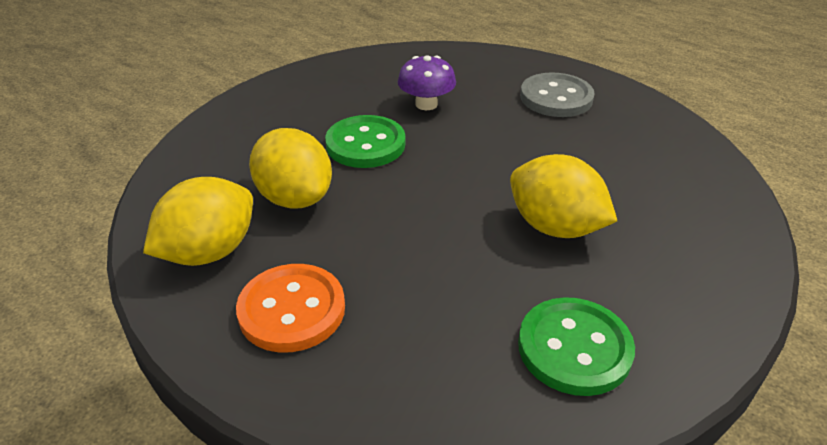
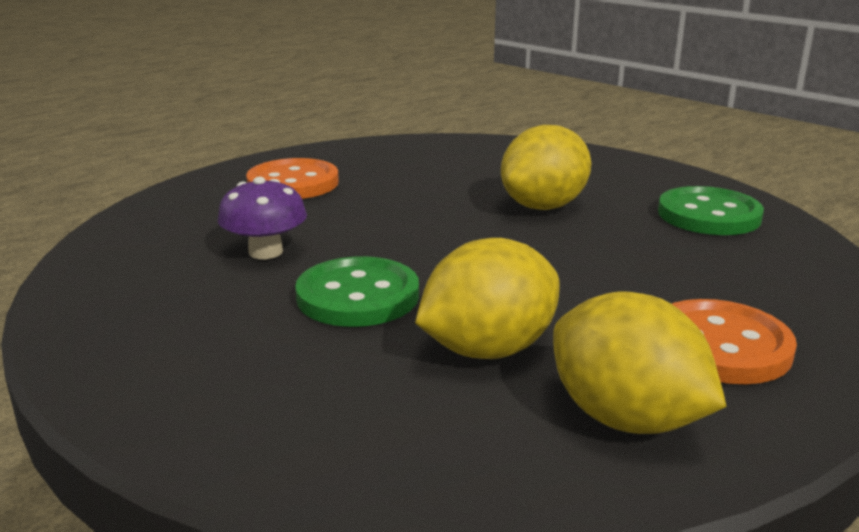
camera: 85 degrees left, 15 degrees down
grey button [520,72,595,117] -> orange button [246,158,339,199]

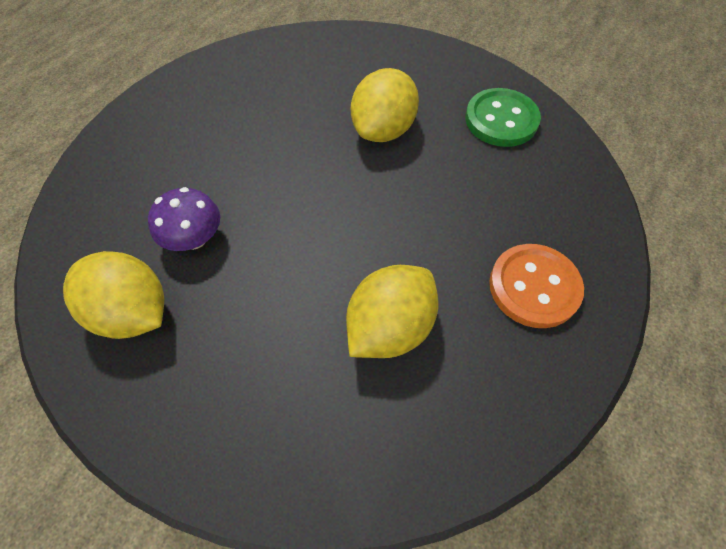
camera: 15 degrees left, 35 degrees up
orange button [246,158,339,199] -> none
green button [295,256,419,327] -> none
yellow lemon [553,292,727,434] -> yellow lemon moved to [63,251,164,339]

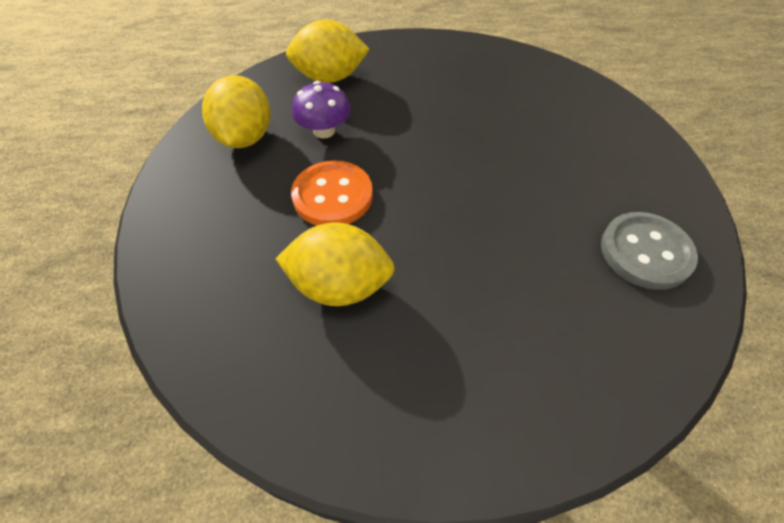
camera: 55 degrees right, 5 degrees down
yellow lemon [351,68,419,142] -> yellow lemon moved to [286,20,370,83]
green button [465,88,541,147] -> grey button [601,212,698,290]
orange button [489,244,584,328] -> orange button moved to [291,161,373,225]

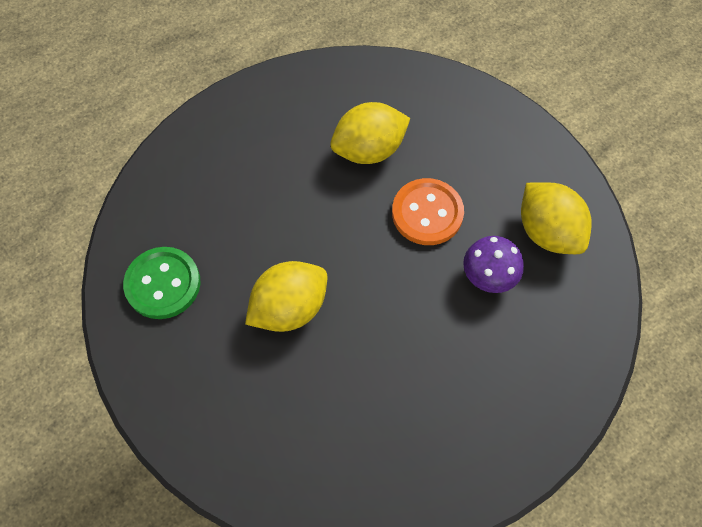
camera: 150 degrees right, 10 degrees up
yellow lemon [286,20,370,83] -> yellow lemon moved to [245,261,328,332]
grey button [601,212,698,290] -> green button [123,247,200,319]

